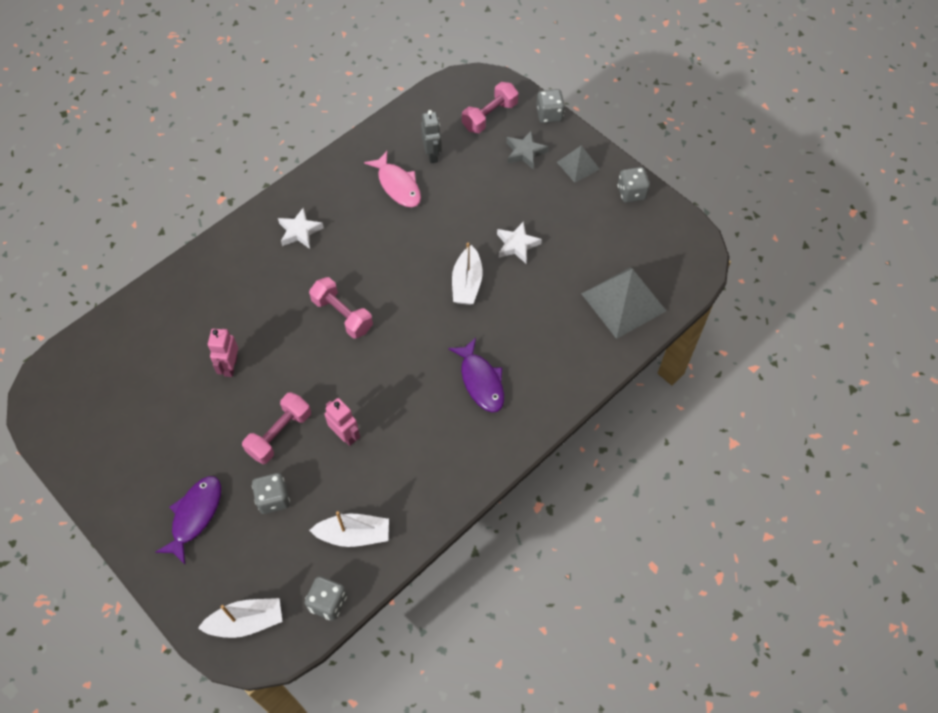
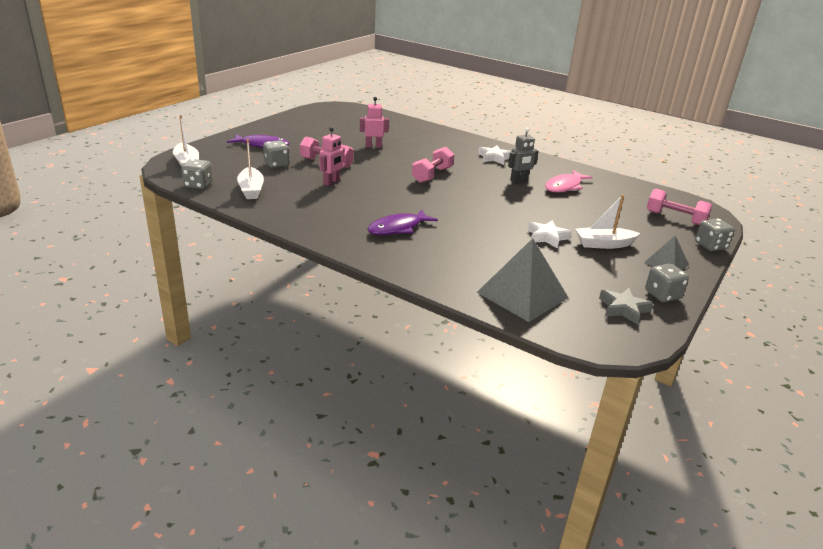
camera: 75 degrees right, 30 degrees down
grey robot [421,110,442,163] -> grey robot moved to [508,128,539,182]
white boat [452,243,483,305] -> white boat moved to [576,194,640,249]
grey star [506,130,548,169] -> grey star moved to [599,288,653,325]

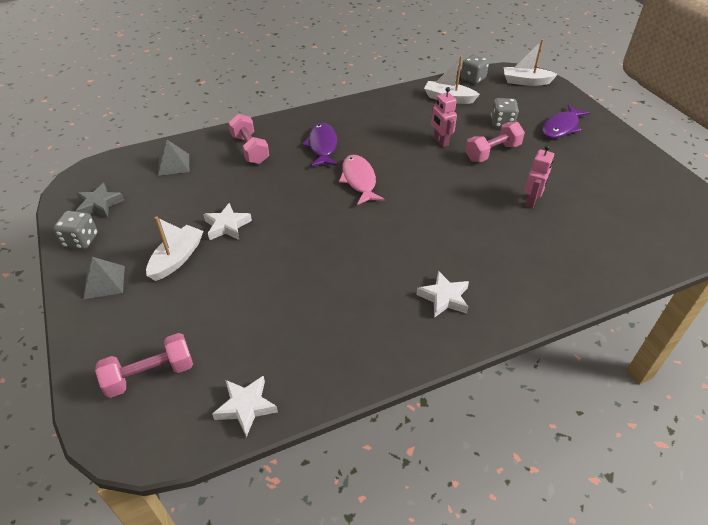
camera: 125 degrees right, 15 degrees up
pink dumbbell [412,147,454,183] -> pink dumbbell moved to [229,114,269,164]
grey pyramid [477,238,569,322] -> grey pyramid [158,140,189,176], size x0.55
grey robot [508,128,539,182] -> none
pink fish [545,170,593,192] -> pink fish moved to [339,155,385,205]
grey dice [695,218,735,251] -> none
none -> white star [212,375,278,437]

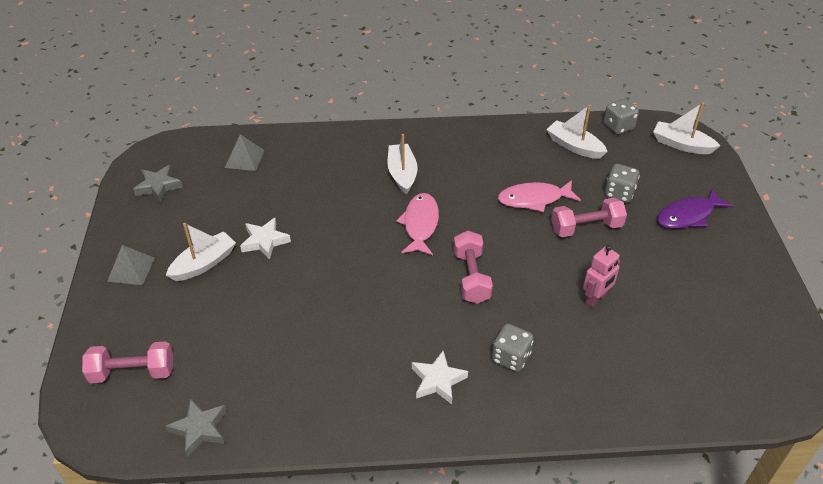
camera: 20 degrees right, 0 degrees up
grey dice [53,211,98,249] -> grey dice moved to [492,324,534,372]
white star [212,375,278,437] -> grey star [166,398,226,457]
pink dumbbell [229,114,269,164] -> pink dumbbell moved to [453,231,493,304]
purple fish [302,123,338,167] -> white boat [387,134,418,194]
pink robot [431,87,457,147] -> pink fish [498,180,581,212]

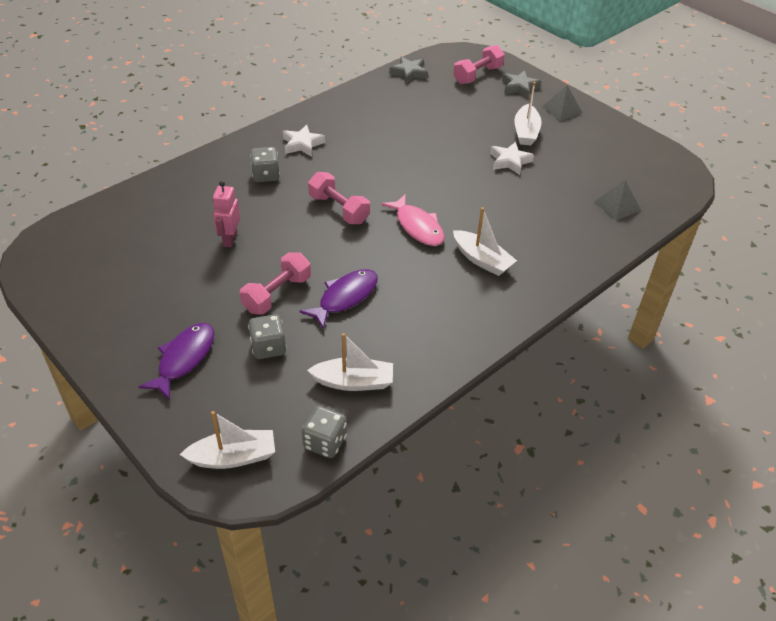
camera: 140 degrees right, 0 degrees up
grey star [133,165,183,203] -> grey star moved to [502,70,541,98]
pink fish [498,180,581,212] -> purple fish [299,269,378,329]

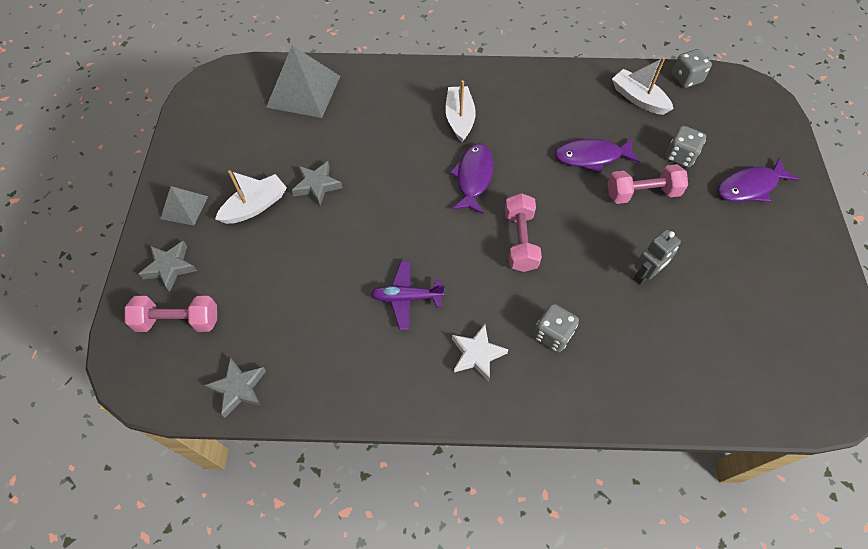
camera: 135 degrees left, 15 degrees up
white boat [180,411,275,469] -> none
pink robot [213,181,240,247] -> grey robot [633,230,681,285]
pink fish [381,194,445,246] -> purple fish [449,143,493,214]
white star [490,142,534,175] -> grey star [291,161,343,206]
grey pyramid [595,180,641,220] -> grey pyramid [266,45,340,118], size x1.81
none -> purple plane [371,261,445,330]

